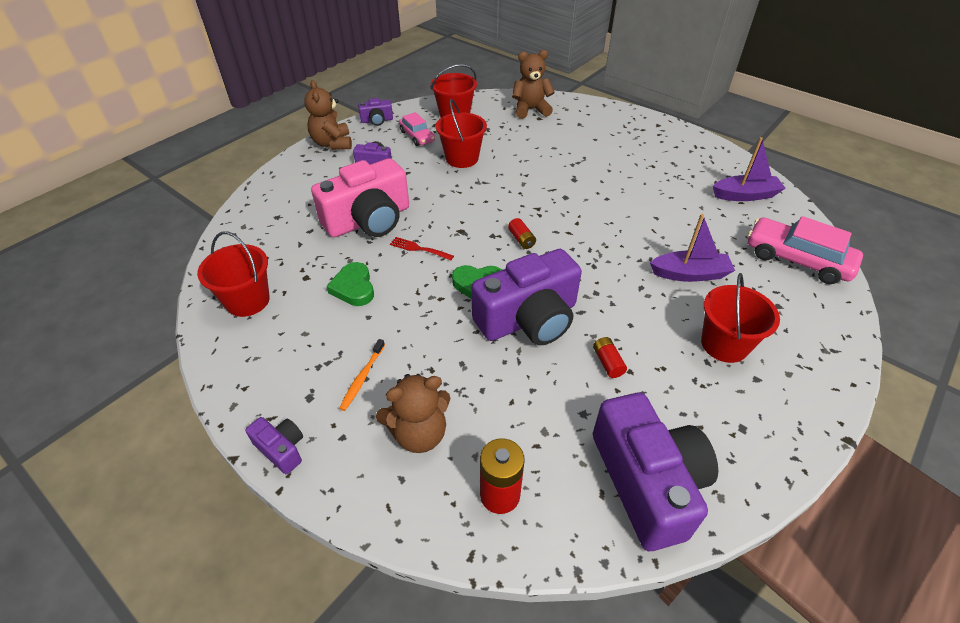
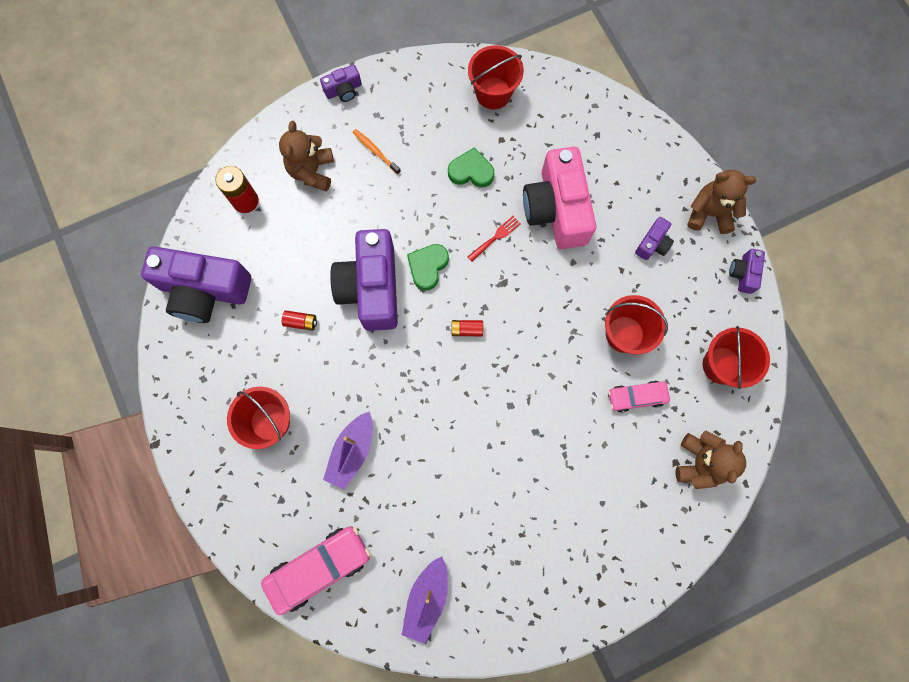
camera: 115 degrees right, 30 degrees up
pink car [399,112,435,146] -> pink car moved to [608,381,670,413]

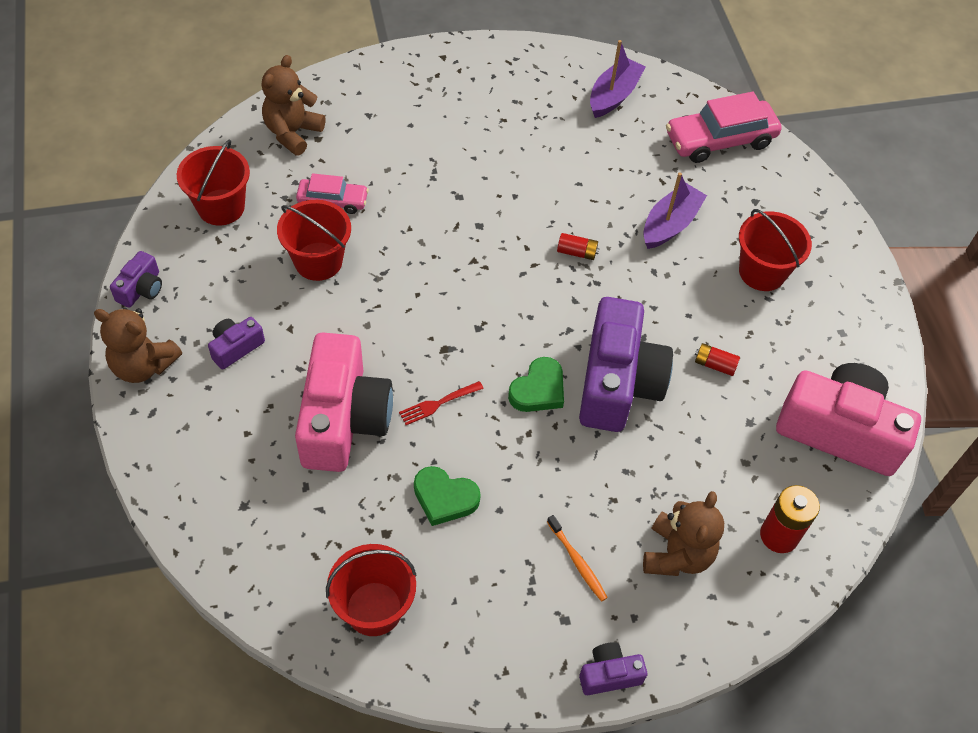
camera: 170 degrees left, 20 degrees down
purple camera [141,246,251,323] -> pink camera [776,363,921,476]
red battery [450,320,483,336] -> red battery moved to [557,233,599,260]

